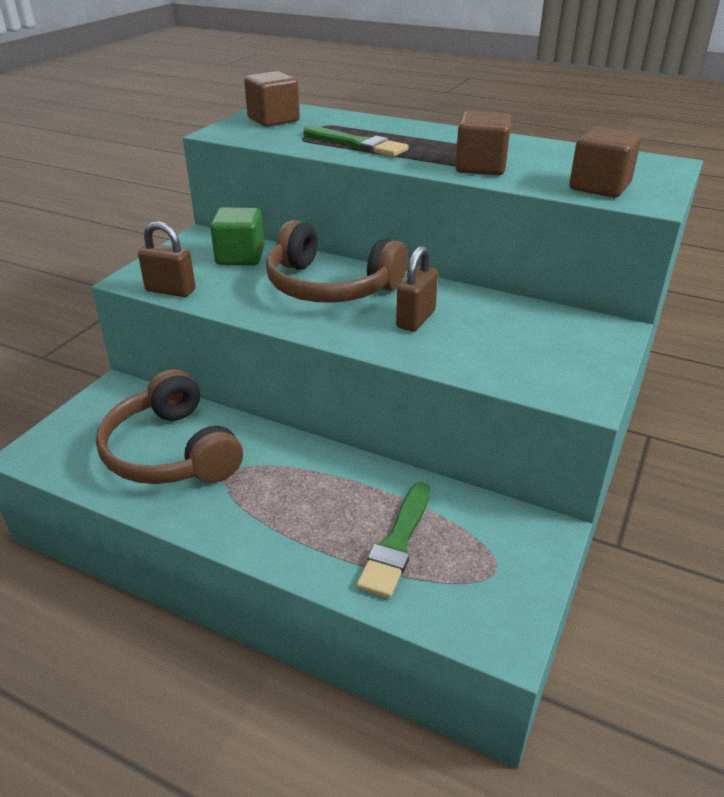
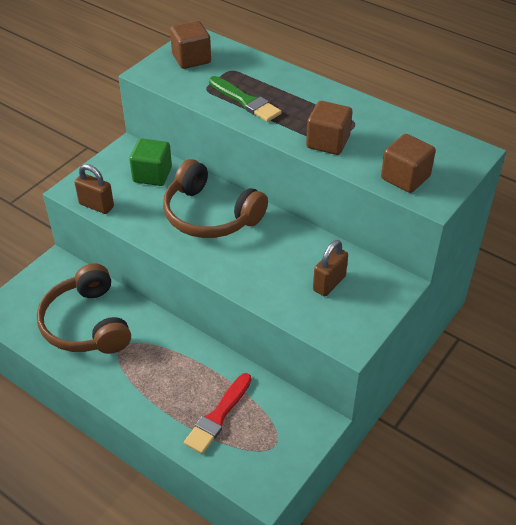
camera: 10 degrees right, 10 degrees up
green brush [357,482,430,598] -> red brush [184,373,252,454]
brown padlock [396,246,438,331] -> brown padlock moved to [313,240,348,297]

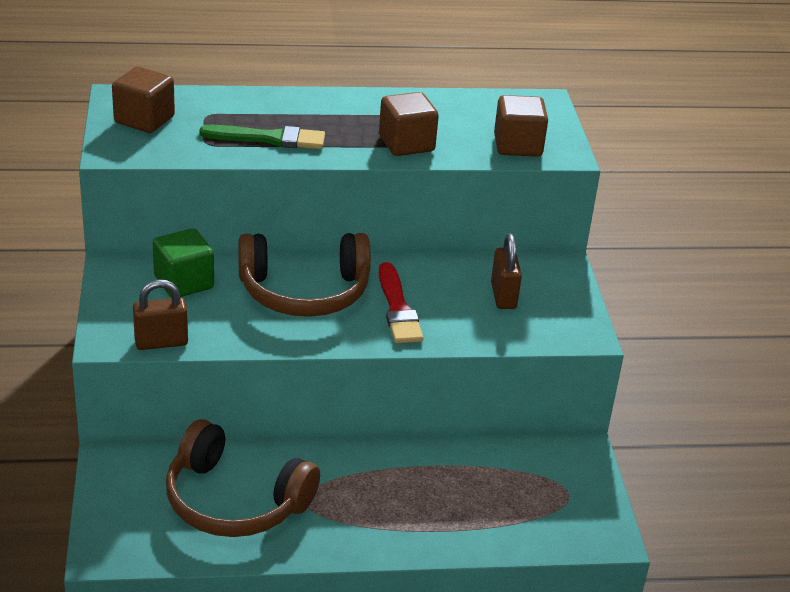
camera: 45 degrees left, 10 degrees down
red brush [184,373,252,454] -> red brush moved to [379,262,423,343]

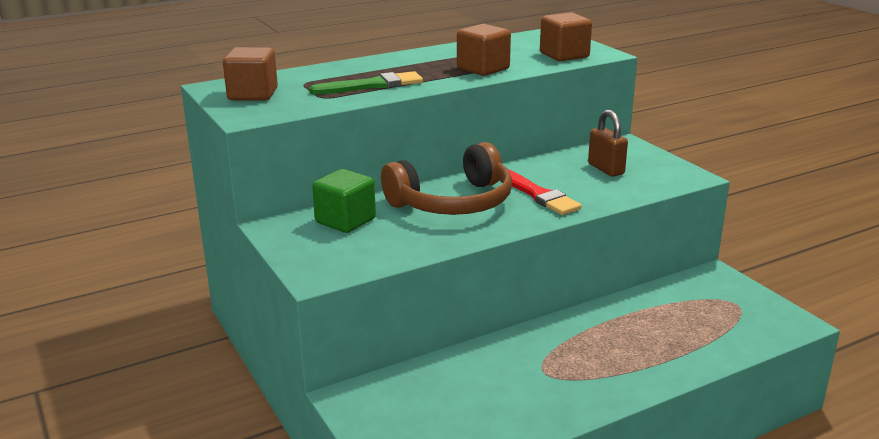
camera: 20 degrees left, 10 degrees down
brown padlock [133,280,188,350] -> none
brown headphones [166,419,320,537] -> none

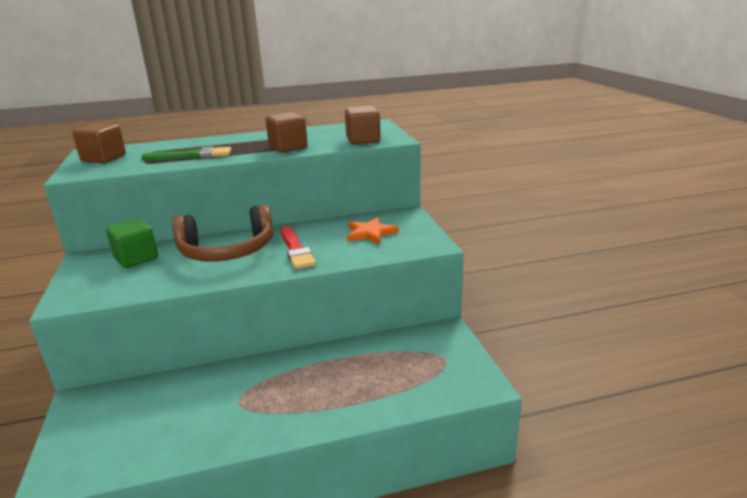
camera: 15 degrees right, 0 degrees up
brown padlock [588,110,628,177] -> orange star [347,217,399,245]

